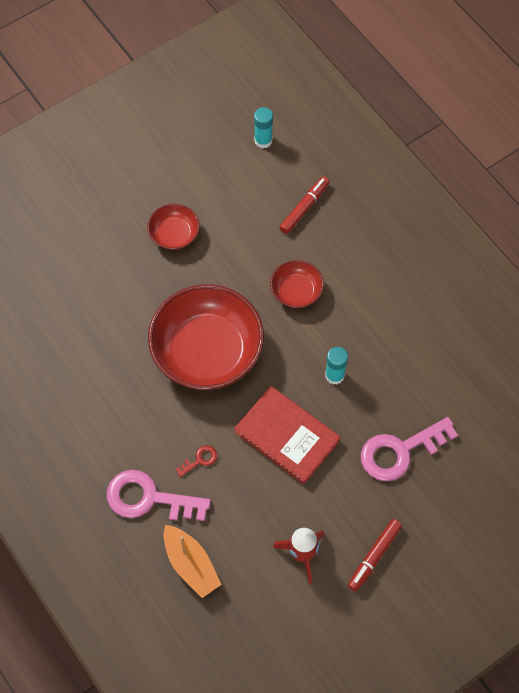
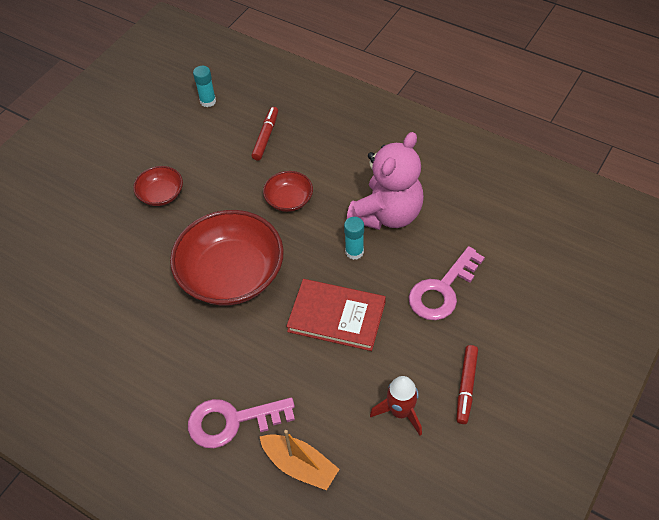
camera: 20 degrees left, 10 degrees down
red key [176,445,217,477] -> none
none -> pink teddy bear [347,132,424,230]

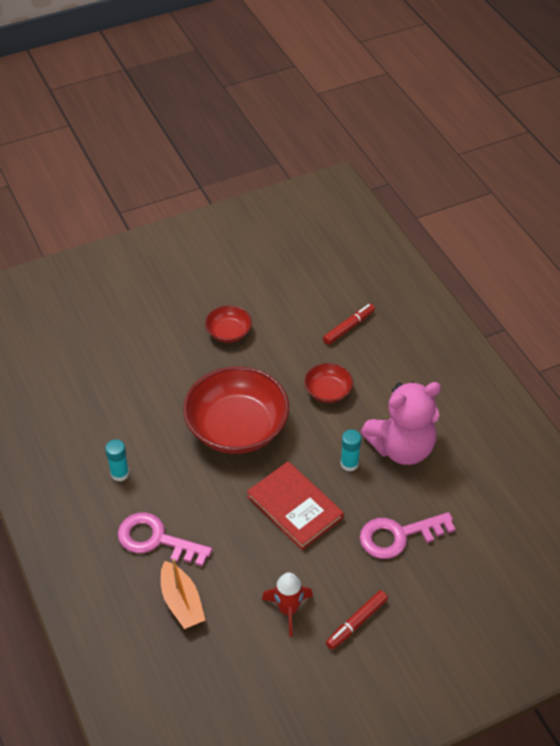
camera: 30 degrees right, 5 degrees down
turquoise glue stick [193,66,216,107] -> turquoise glue stick moved to [105,439,129,481]

